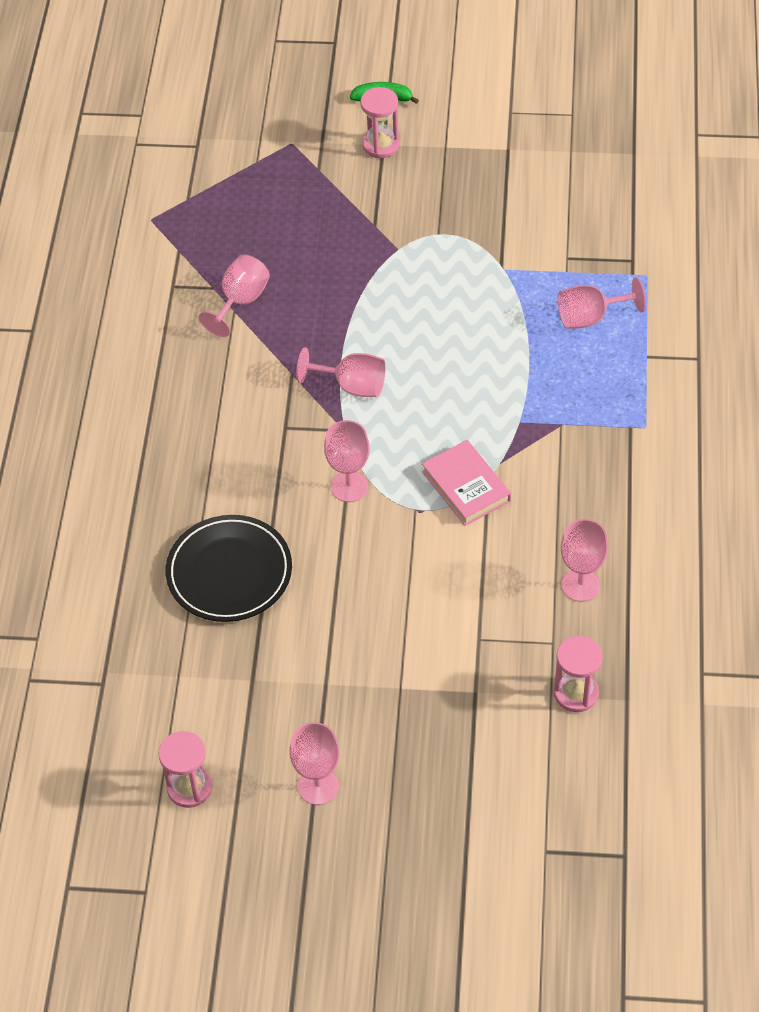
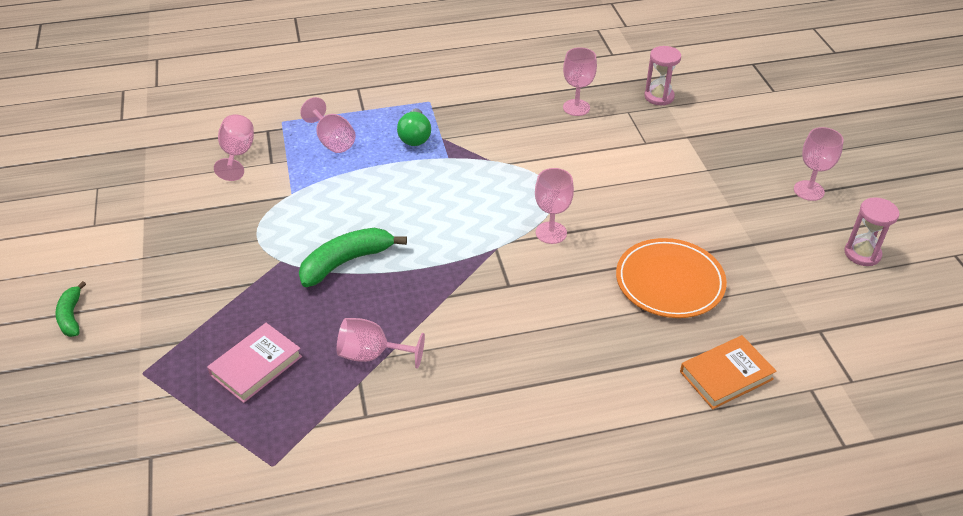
camera: 110 degrees left, 10 degrees down
black plate [165,515,292,622] -> orange plate [616,238,727,318]
pink goblet [296,347,386,397] -> pink goblet moved to [214,114,254,181]
pink hourglass [360,87,400,158] -> none
pink book [422,440,511,526] -> pink book moved to [207,323,302,403]
none -> green banana [299,228,407,287]
none -> green light bulb [397,108,431,146]
none -> orange book [680,335,776,409]

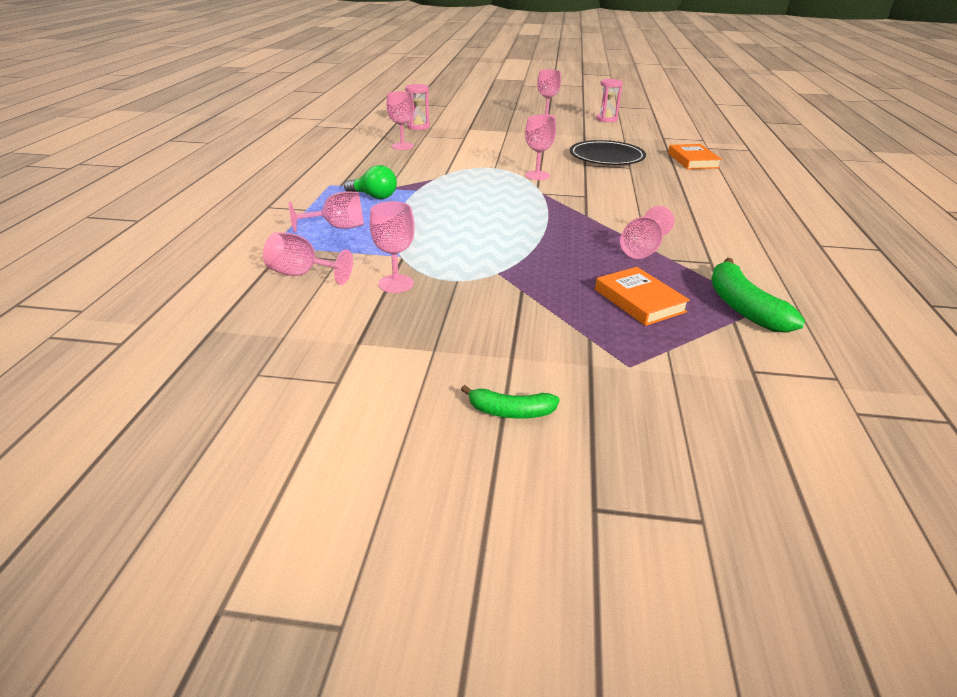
camera: 70 degrees left, 10 degrees down
pink book [207,323,302,403] -> orange book [595,267,690,326]
green banana [299,228,407,287] -> green banana moved to [711,258,805,333]
orange plate [616,238,727,318] -> black plate [570,140,646,165]
none -> pink goblet [370,201,415,293]

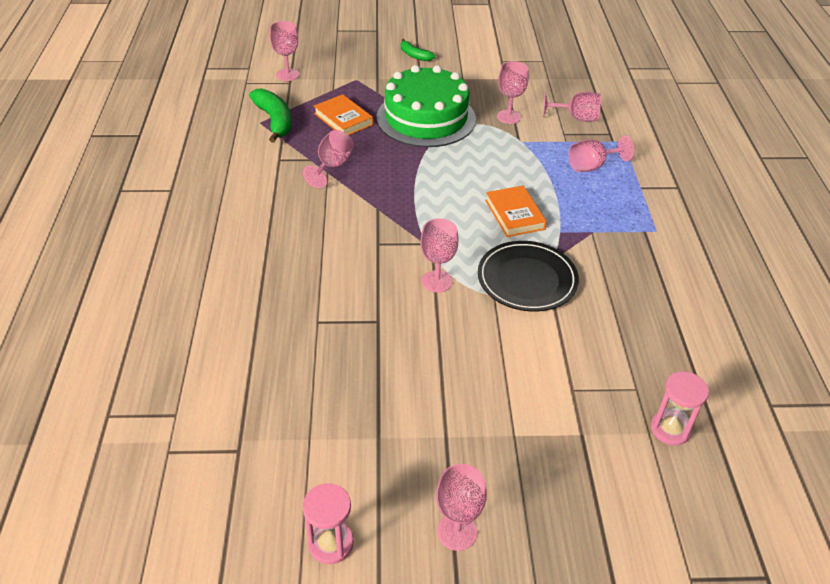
camera: 170 degrees right, 10 degrees up
green light bulb [344,165,397,199] -> none
pink goblet [387,91,414,150] -> pink goblet moved to [270,21,299,81]
green banana [461,385,560,419] -> green banana turned 135 degrees counterclockwise [401,39,435,61]
black plate [570,140,646,165] -> black plate moved to [478,241,579,312]
orange book [668,144,722,169] -> orange book moved to [485,186,547,237]
none -> green cake [377,65,476,147]

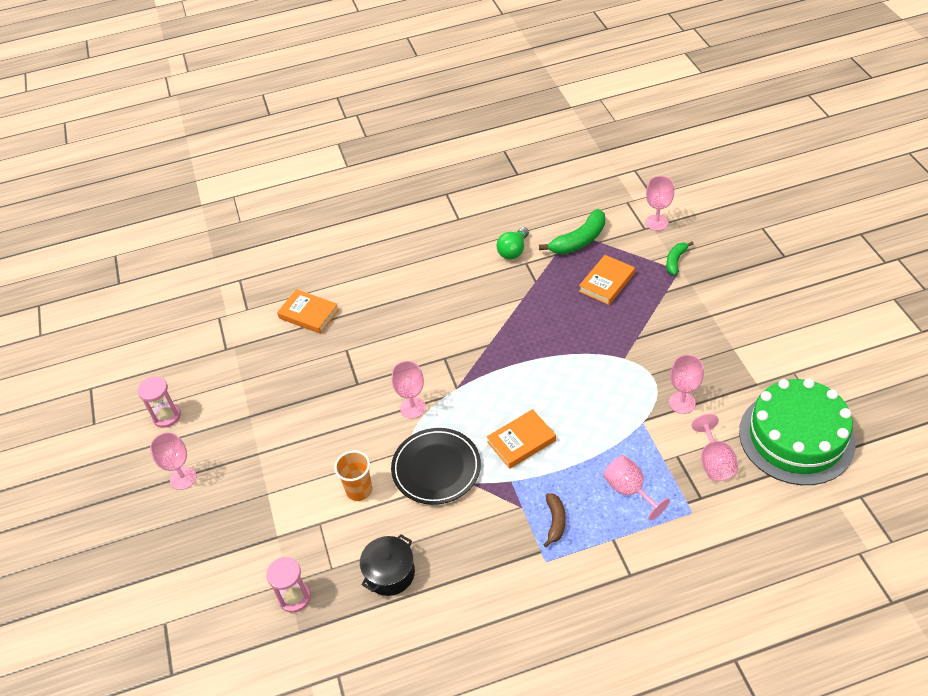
camera: 80 degrees right, 5 degrees up
pink goblet [302,130,353,188] -> none
green cake [377,65,476,147] -> green cake moved to [739,378,855,485]
green banana [401,39,435,61] -> green banana moved to [666,242,693,275]
none -> orange book [277,289,339,334]
none -> orange cup [334,450,372,501]
none -> black pot [360,534,415,596]
none -> green light bulb [496,227,529,259]
none -> brown banana [544,493,566,547]

